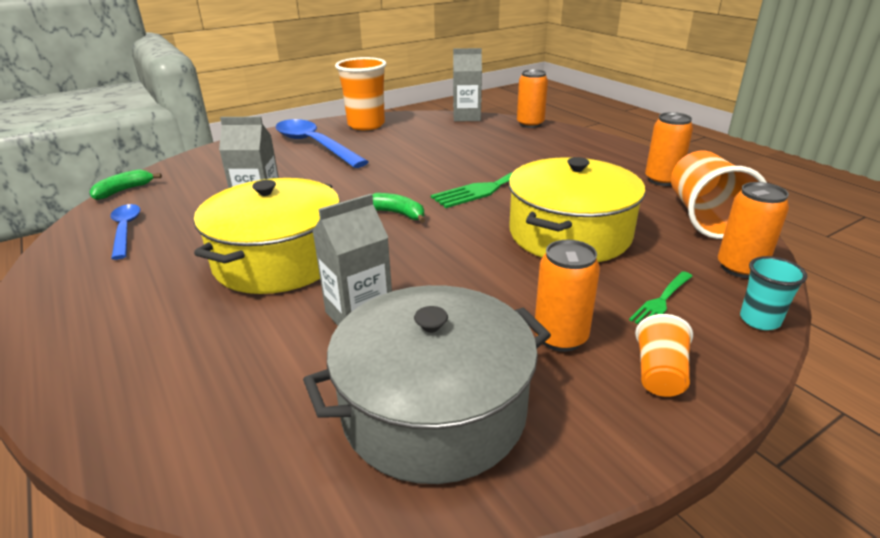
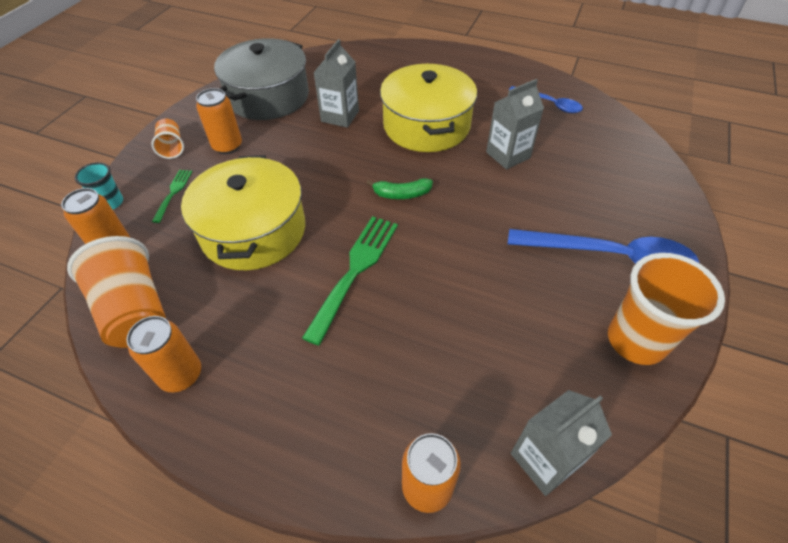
camera: 145 degrees right, 20 degrees up
green banana [89,169,162,200] -> none

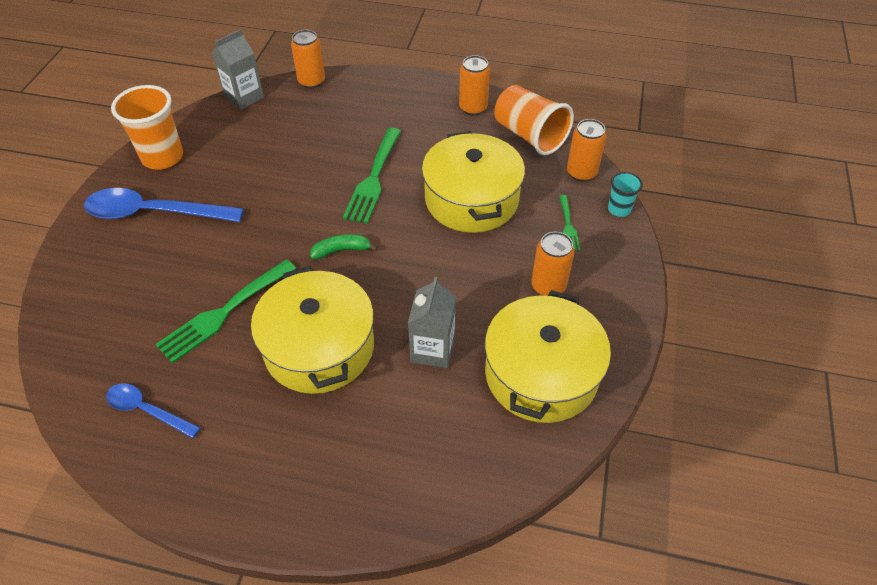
camera: 170 degrees right, 0 degrees up
orange cup [151,119,184,159] -> none
grey pot [214,38,309,120] -> yellow pot [485,290,611,423]
grey carton [486,79,544,169] -> green fork [155,259,296,364]

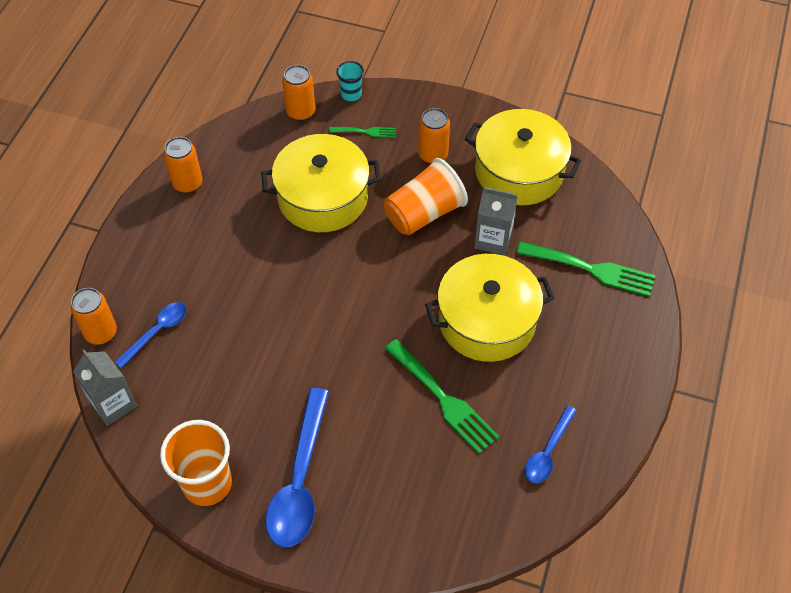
camera: 85 degrees left, 5 degrees up
green banana [310,234,378,259] -> none
green fork [343,128,401,224] -> green fork moved to [517,242,655,297]
orange cup [495,85,574,155] -> orange cup moved to [384,158,468,235]
none -> blue spoon [115,302,187,368]

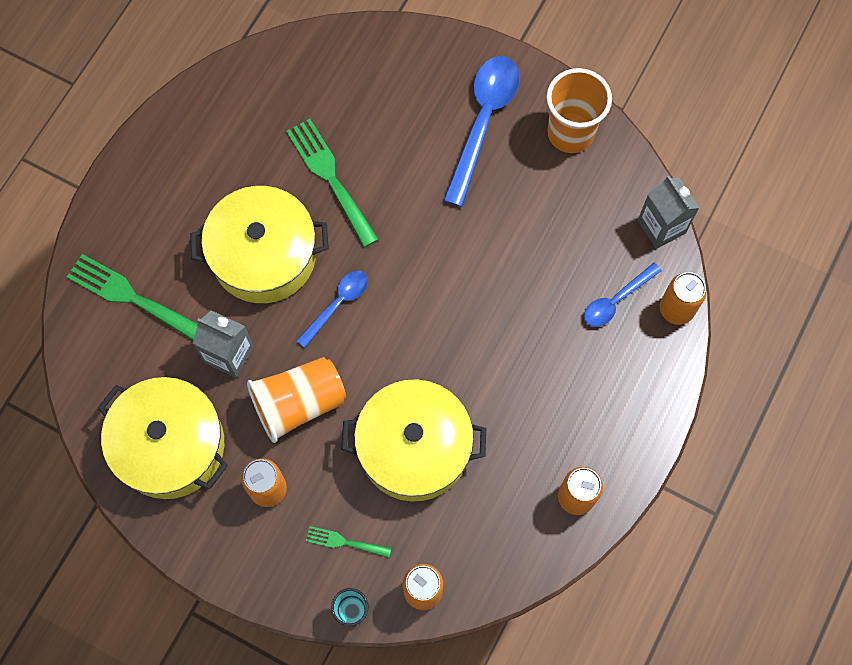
camera: 170 degrees left, 15 degrees up
blue spoon [525,405,577,483] -> blue spoon moved to [296,271,368,348]

